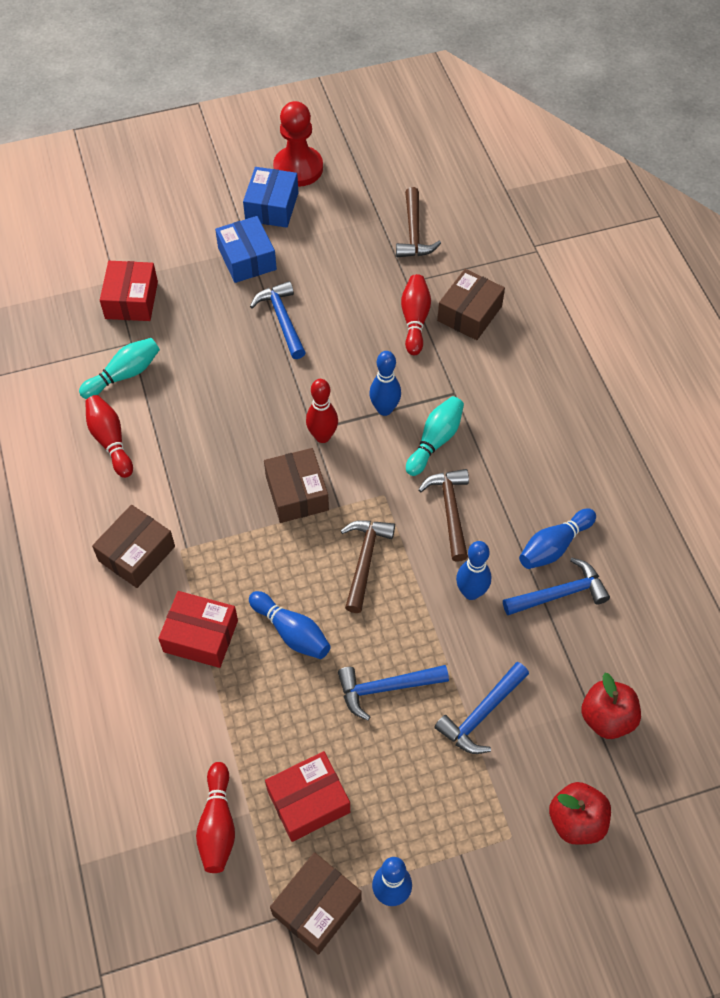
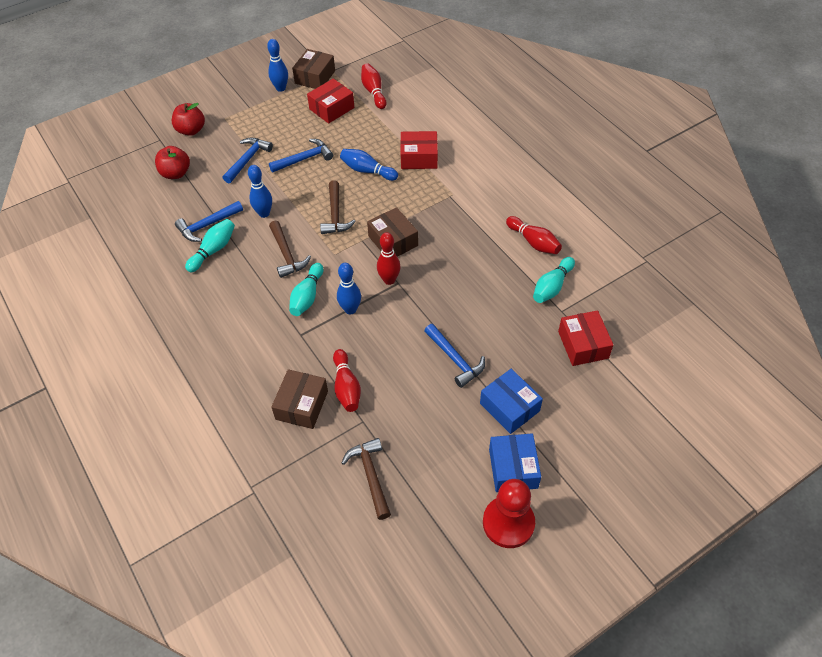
camera: 165 degrees right, 5 degrees down
brown box [92,505,175,588] -> none
blue bowling pin [519,508,596,569] -> turquoise bowling pin [185,219,235,272]

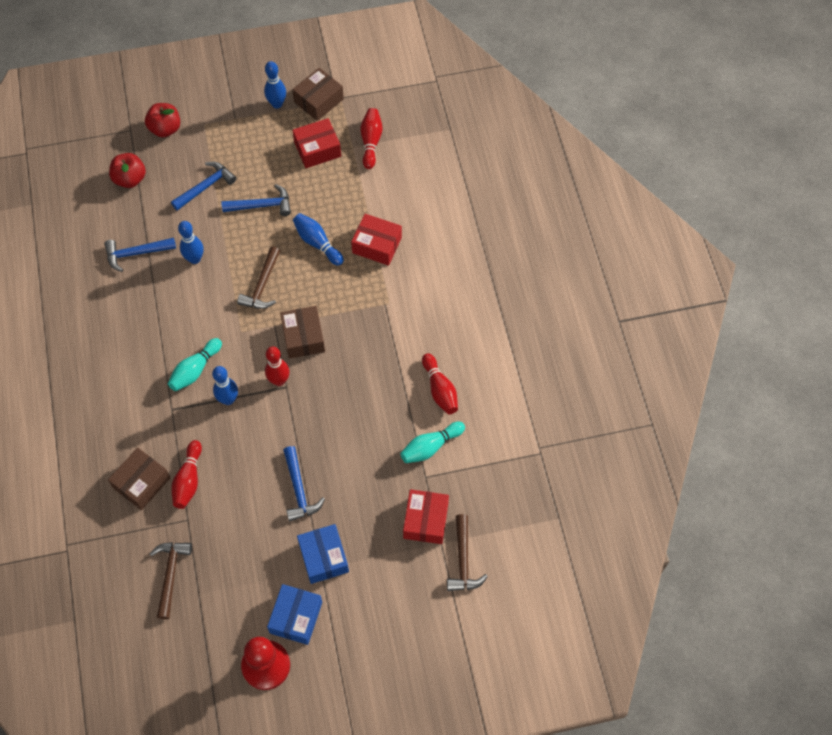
camera: 20 degrees right, 10 degrees up
turquoise bowling pin [185,219,235,272] -> none
brown hammer [269,221,311,278] -> brown hammer moved to [447,514,488,591]

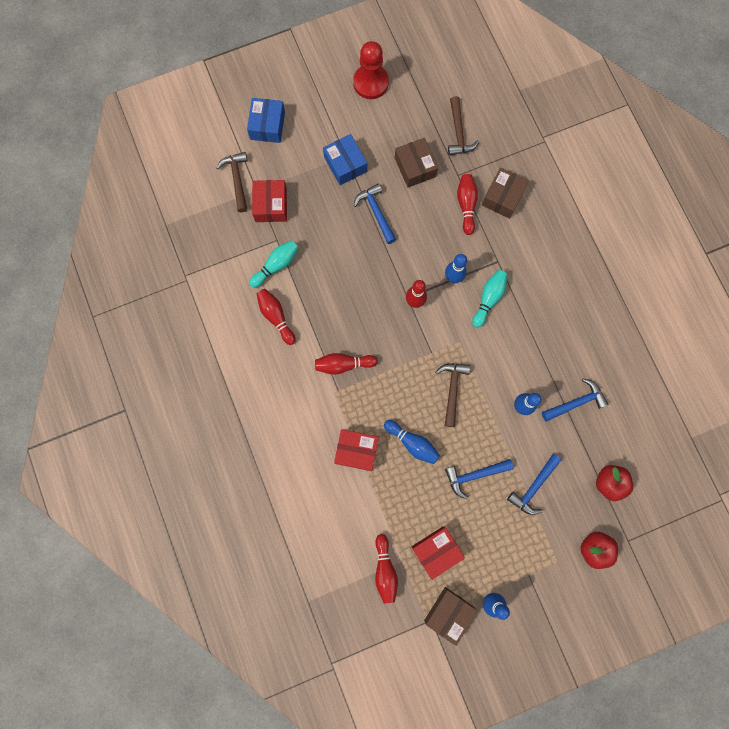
camera: 170 degrees right, 15 degrees up
blue box [267,584,322,645] -> blue box moved to [247,98,285,143]
brown box [280,306,325,359] -> brown box moved to [395,138,438,187]
none -> red bowling pin [315,353,378,375]

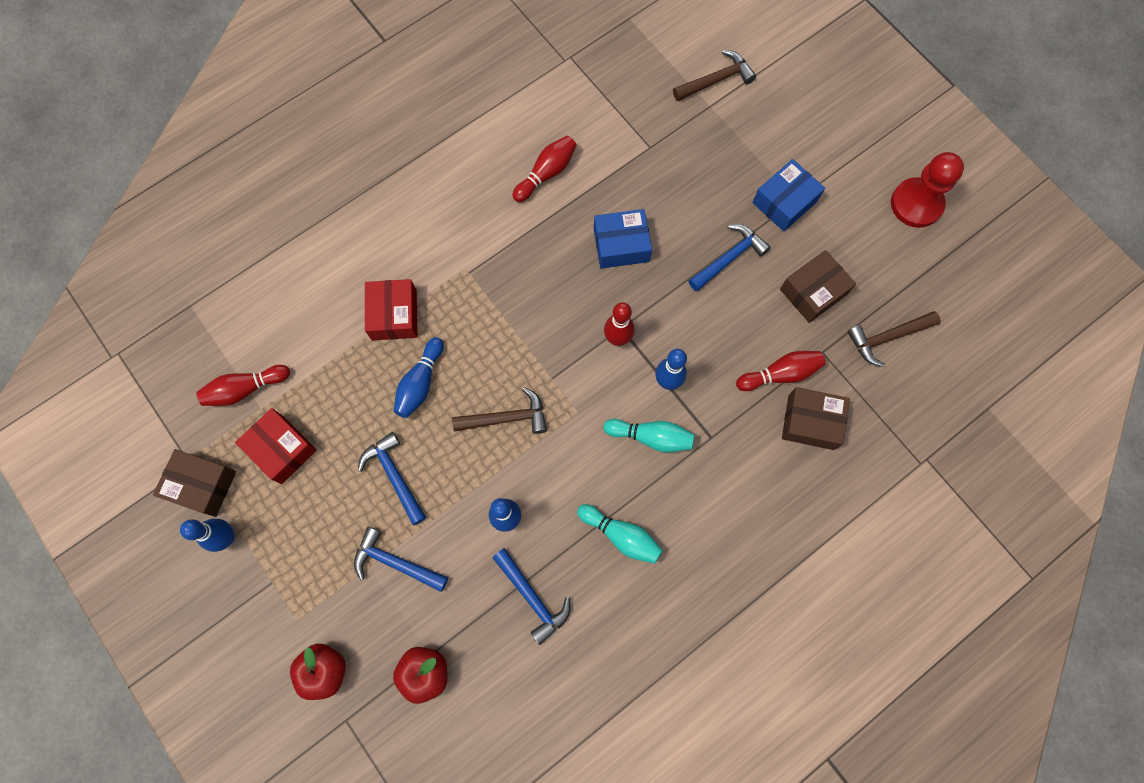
camera: 75 degrees right, 5 degrees down
blue box [247,98,285,143] -> blue box moved to [594,209,652,269]
turquoise bowling pin [249,240,299,288] -> turquoise bowling pin moved to [577,504,663,564]
red box [252,180,287,222] -> none
red bowling pin [315,353,378,375] -> none

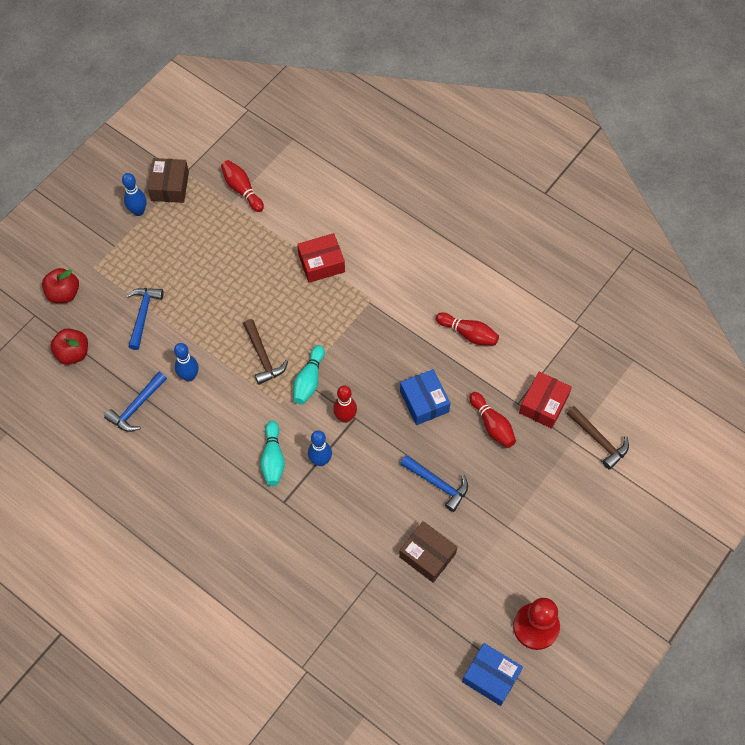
camera: 75 degrees right, 10 degrees down
red box [235,408,317,484] -> red box moved to [519,371,572,429]
blue hammer [358,432,426,525] -> none
blue bowling pin [394,337,444,418] -> none
turquoise bowling pin [577,504,663,564] -> turquoise bowling pin moved to [293,345,325,405]
red bowling pin [736,351,825,391] -> red bowling pin moved to [469,392,516,448]
blue box [752,159,825,231] -> blue box moved to [462,643,523,706]
brown box [782,387,850,450] -> none
brown hammer [847,311,941,367] -> none

